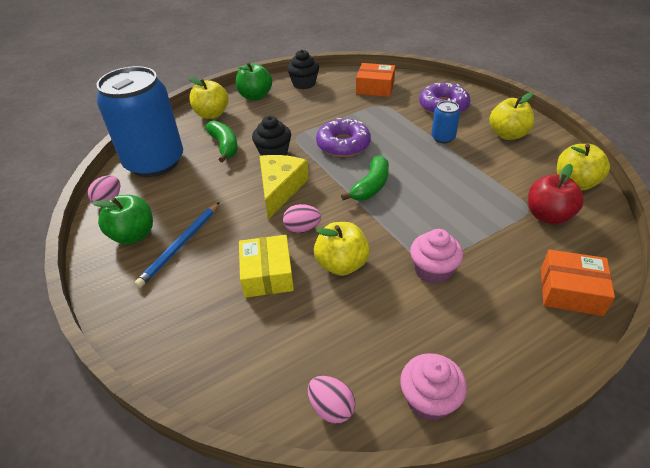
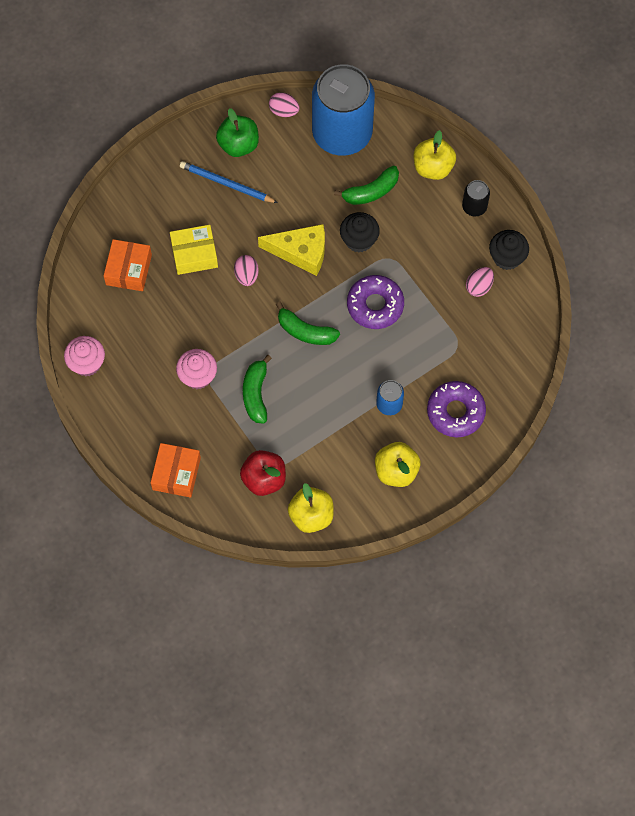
camera: 85 degrees right, 25 degrees up
green apple [236,62,272,100] -> black can [462,180,490,217]
pink egg [308,376,355,424] -> pink egg moved to [466,267,494,297]
yellow apple [314,222,370,276] -> none
orange box [356,63,395,97] -> orange box moved to [104,239,152,291]
none -> green banana [243,355,272,424]

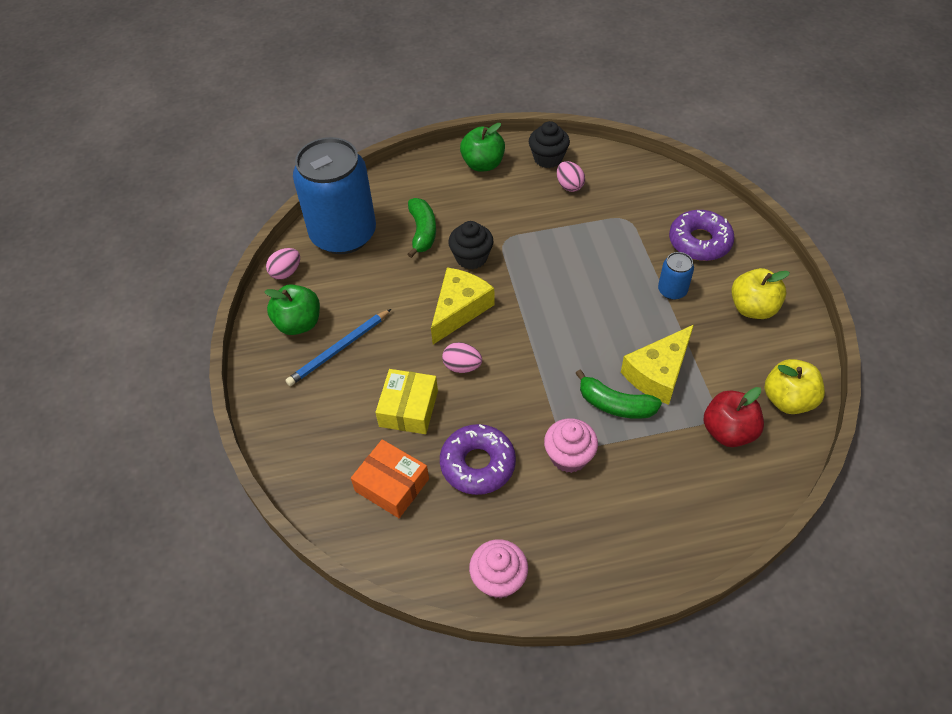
camera: 65 degrees left, 15 degrees down
orange box [151,443,201,498] -> none
green banana [276,302,340,345] -> none
purple donut [347,275,404,329] -> purple donut moved to [440,424,516,495]
yellow apple [414,130,456,180] -> none
black can [462,180,490,217] -> green apple [460,123,505,172]
none -> yellow cheese [621,325,694,405]

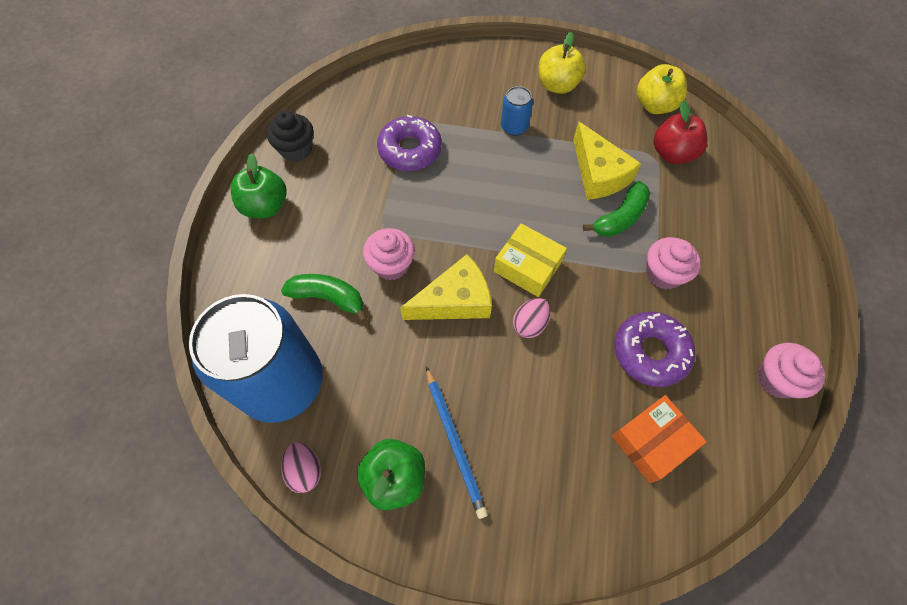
camera: 70 degrees left, 10 degrees up
yellow box [375,369,438,434] -> yellow box moved to [494,224,567,297]
yellow cheese [431,267,495,344] -> yellow cheese turned 105 degrees clockwise [400,254,492,320]
black cupcake [448,221,494,269] -> pink cupcake [363,228,415,280]
pink egg [557,161,585,192] -> none
purple donut [669,210,735,261] -> purple donut moved to [377,115,442,171]

